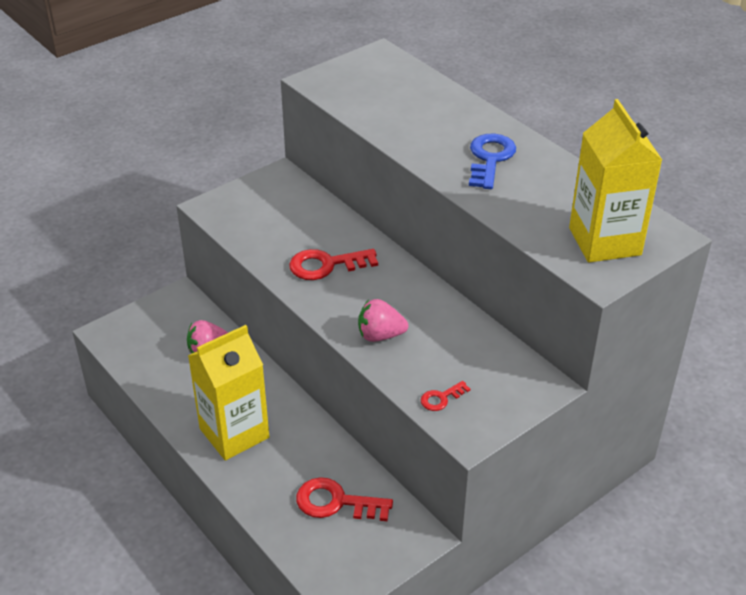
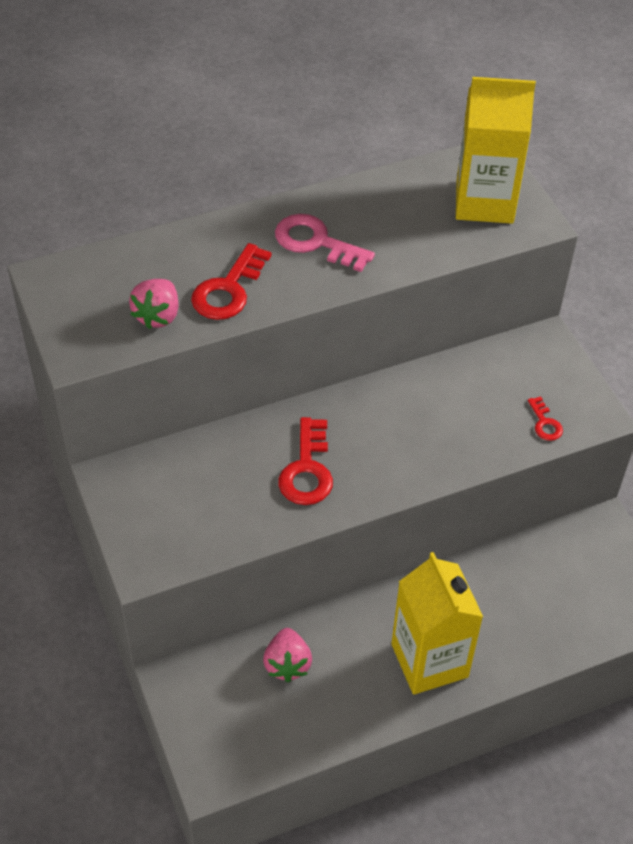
camera: 75 degrees left, 10 degrees up
red key [296,477,393,521] -> red key moved to [191,243,272,320]
pink strawberry [358,299,408,342] -> pink strawberry moved to [129,279,179,329]
blue key [469,134,516,189] -> pink key [275,214,375,272]

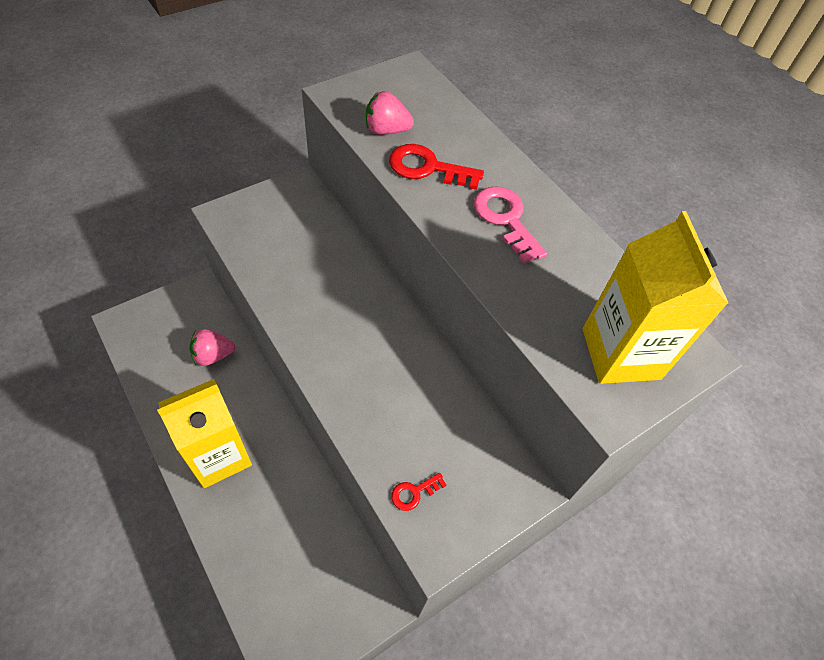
camera: 75 degrees right, 5 degrees up
pink key [275,214,375,272] -> pink key turned 45 degrees counterclockwise [474,186,547,263]
red key [278,417,333,505] -> none

